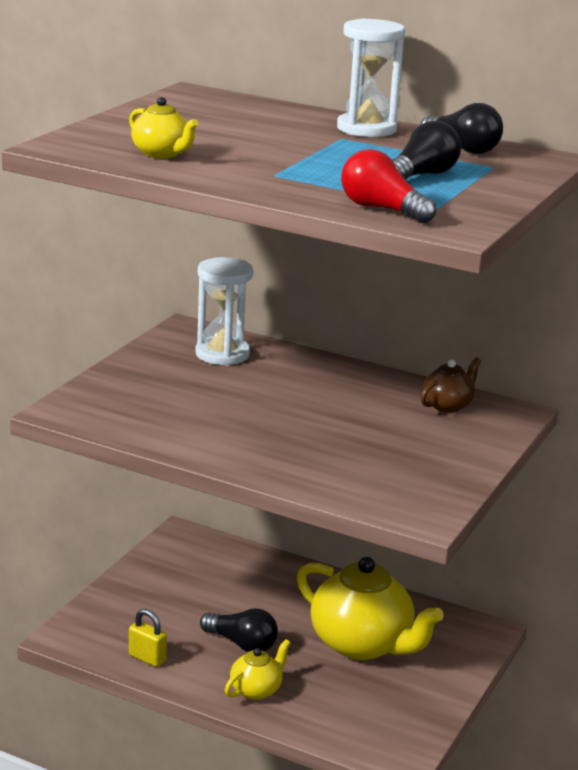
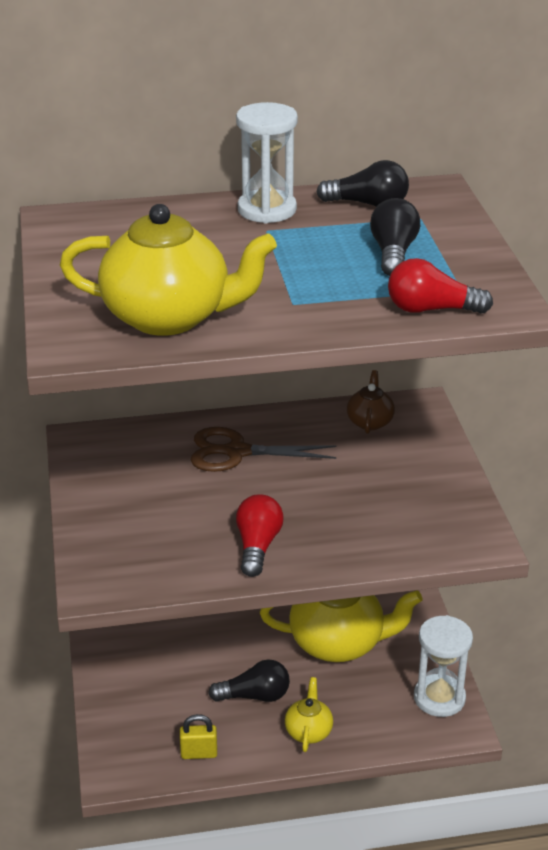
camera: 35 degrees left, 10 degrees up
yellow teapot [129,97,198,159] -> yellow teapot [60,204,277,336], size x2.07
white hourglass [195,257,253,366] -> white hourglass moved to [414,615,473,717]
none -> brown scissors [191,427,336,472]
none -> red light bulb [236,494,284,577]

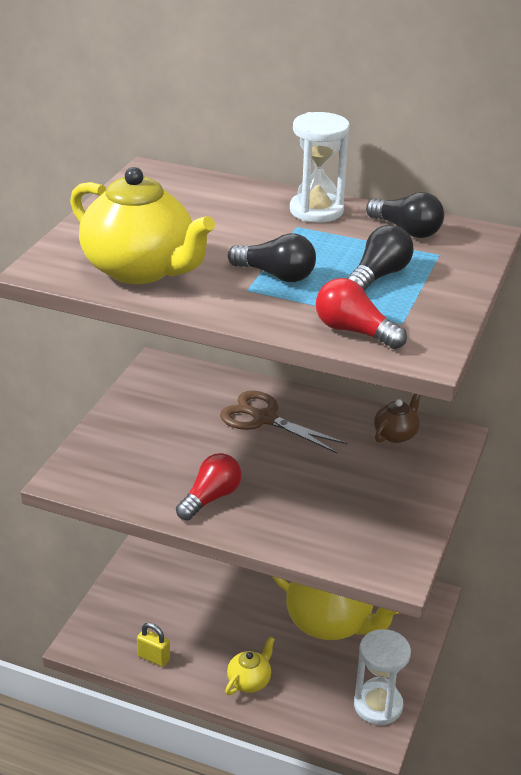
camera: 30 degrees right, 0 degrees up
black light bulb [208,659,290,702] -> black light bulb moved to [228,233,316,282]

